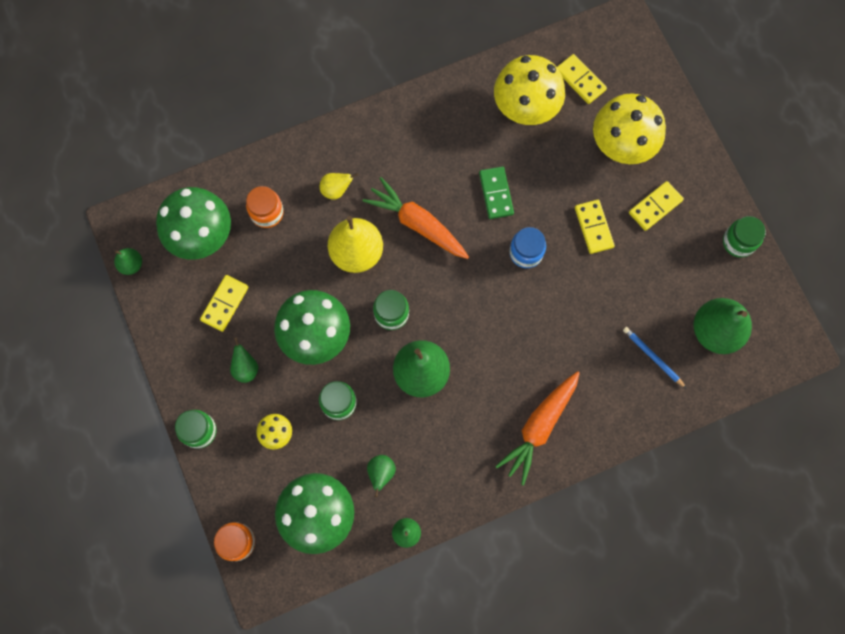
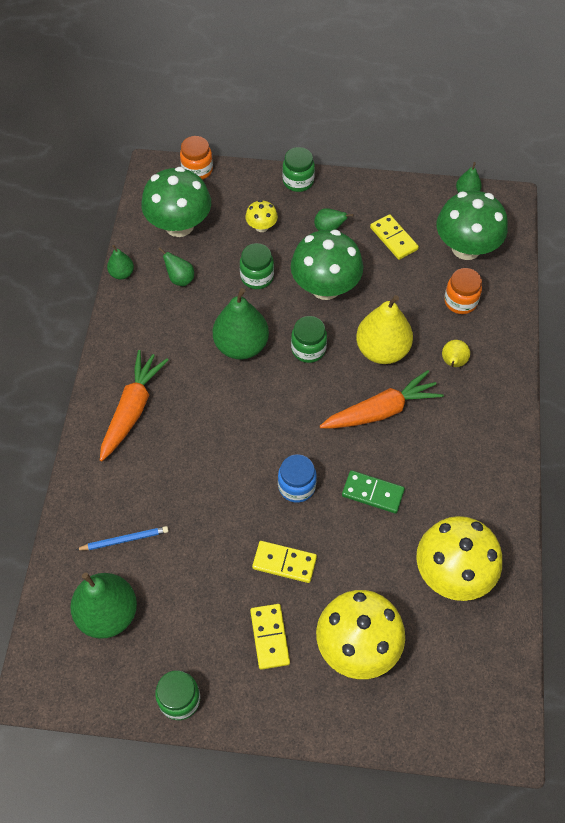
camera: 120 degrees right, 15 degrees down
orange carrot [495,371,580,485] -> orange carrot turned 45 degrees clockwise [100,350,168,461]
yellow domino [557,54,607,104] -> none

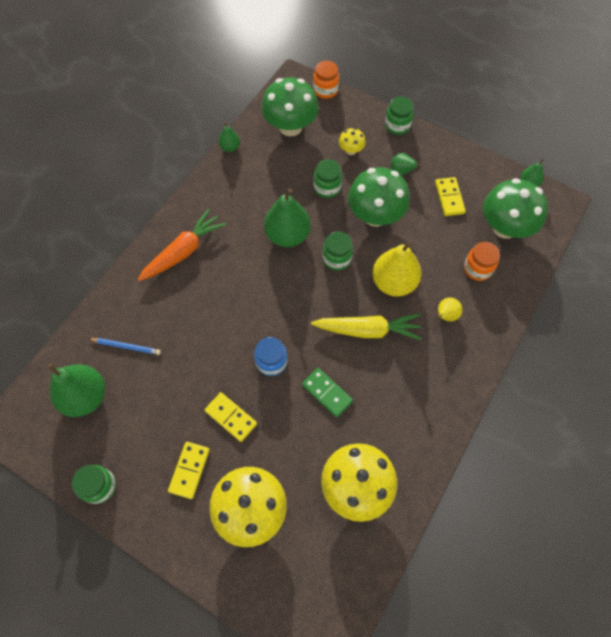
camera: 25 degrees right, 5 degrees up
green pear [158,248,194,286] -> none
orange carrot [320,370,444,429] -> yellow carrot [311,314,422,340]

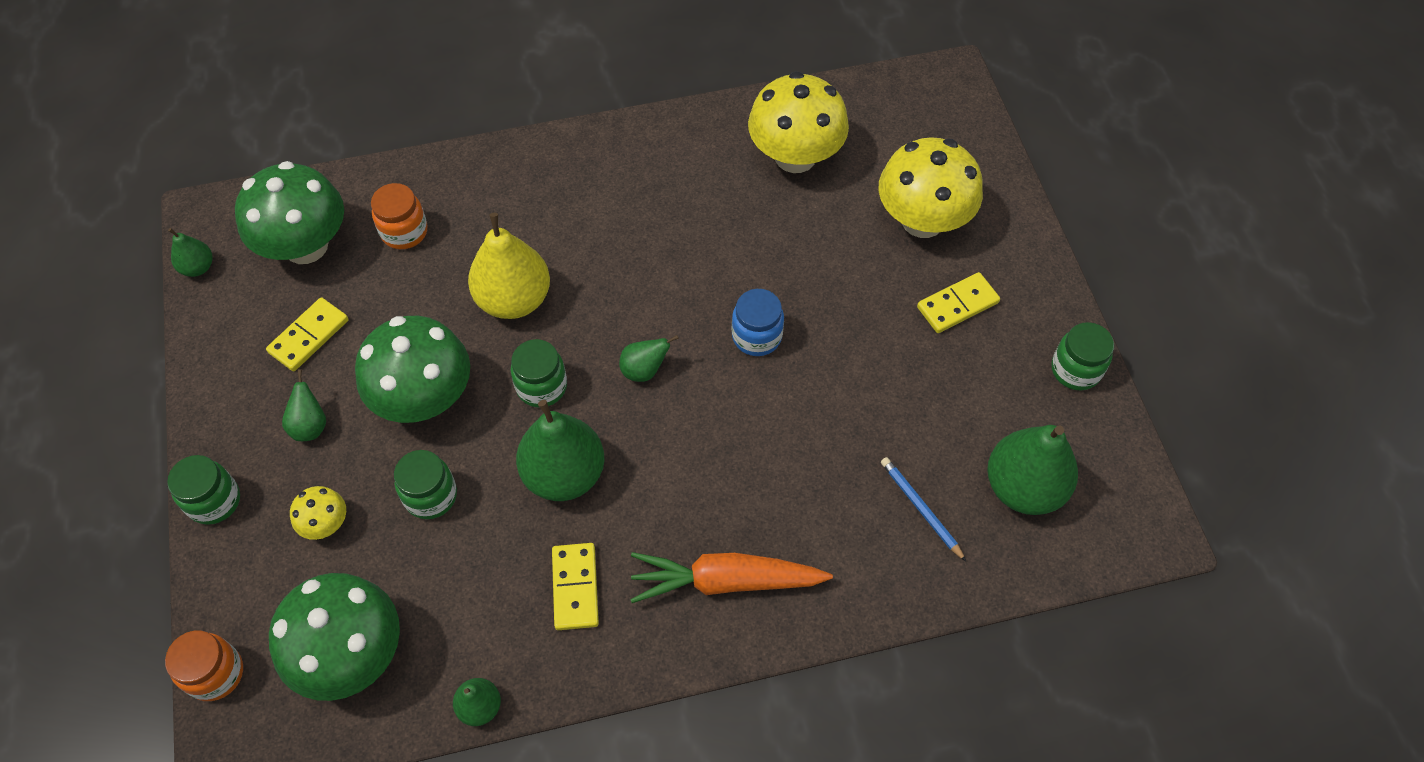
camera: 135 degrees left, 5 degrees down
yellow domino [205,392,257,442] -> yellow domino moved to [552,543,599,630]
green domino [302,368,353,418] -> none
yellow carrot [311,314,422,340] -> none
yellow pear [437,297,462,321] -> none
none -> green pear [619,335,679,382]

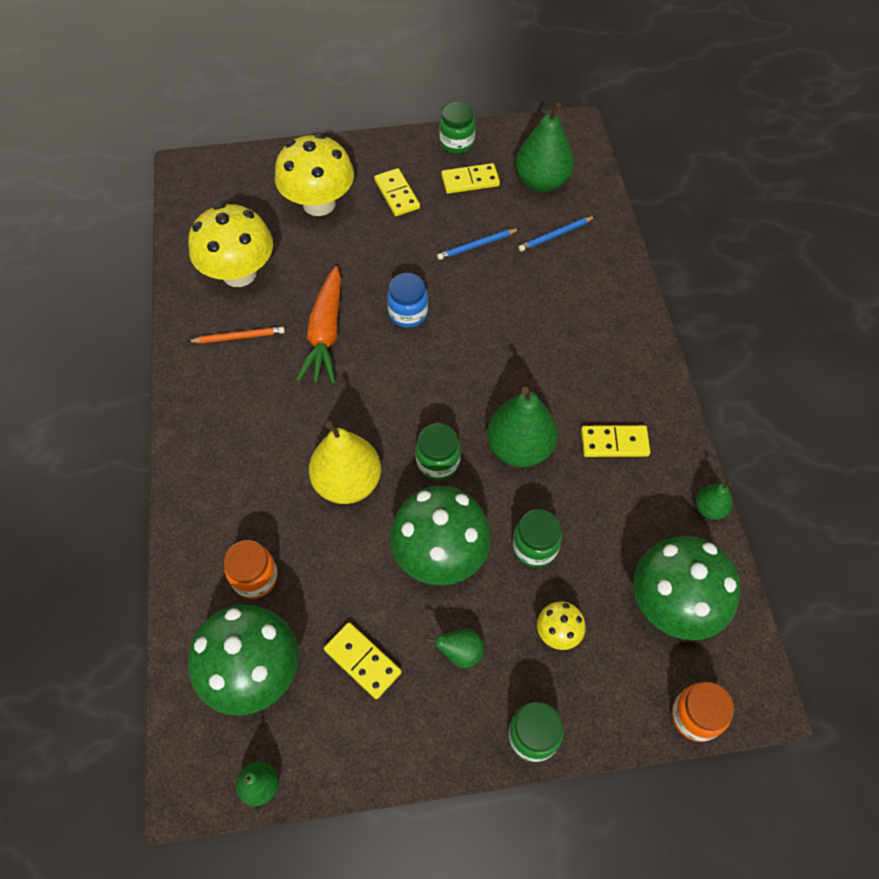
camera: 85 degrees left, 0 degrees up
green pear [619,335,679,382] -> none
orange carrot [630,552,833,603] -> orange carrot moved to [296,266,341,384]
none -> orange pencil [187,326,285,343]
none -> blue pencil [437,228,520,260]
none -> yellow domino [441,163,500,194]

